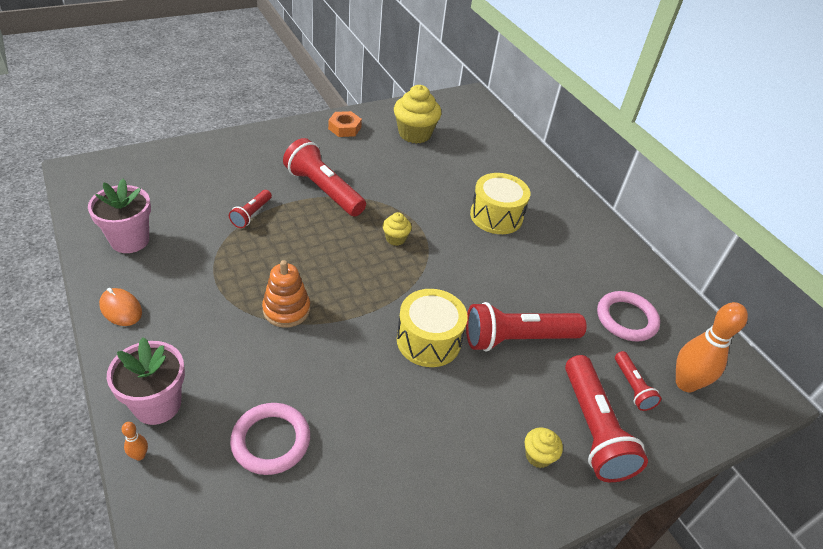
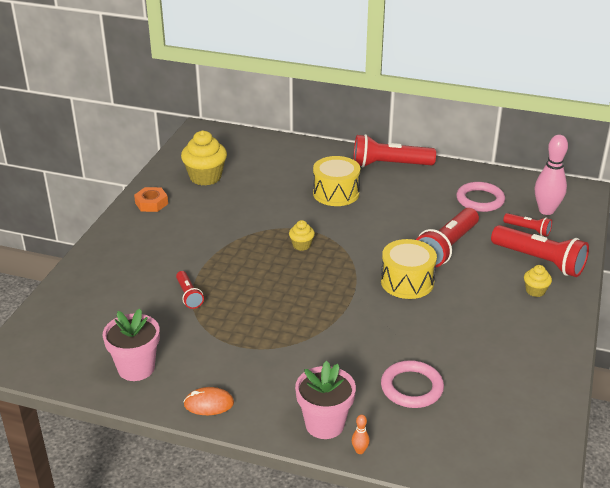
camera: 40 degrees left, 10 degrees down
orange stacking toy [262,260,310,328] -> none
red flashlight [283,138,366,216] -> red flashlight moved to [353,134,436,168]
orange bowling pin [676,302,748,392] -> pink bowling pin [535,135,568,215]

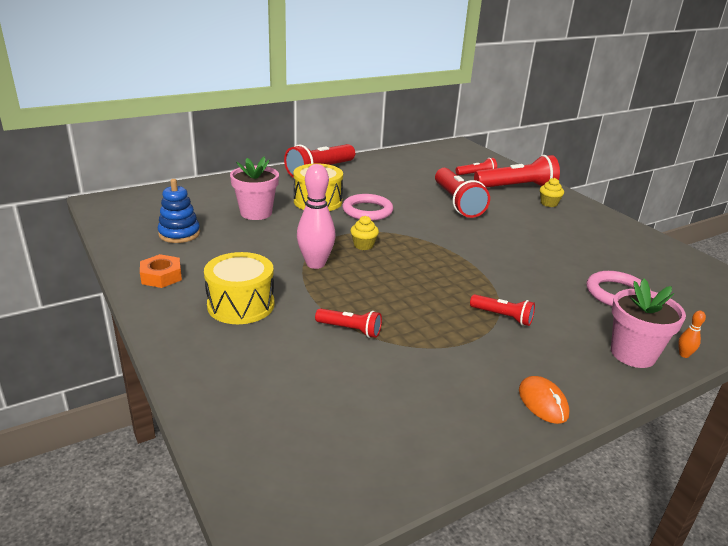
camera: 50 degrees left, 5 degrees down
pink flower pot [103,309,160,381] -> pink flower pot moved to [230,157,279,220]
yellow cupcake [181,130,227,186] -> blue stacking toy [158,179,200,243]
orange mouse [184,387,234,415] -> orange mouse turned 60 degrees counterclockwise [519,376,570,424]
yellow drum [381,239,437,299] -> yellow drum moved to [204,252,274,324]
pink ring [456,182,505,212] -> pink ring moved to [342,194,393,221]
pink bowling pin [535,135,568,215] -> pink bowling pin moved to [297,164,336,269]
none -> red flashlight [470,294,535,326]

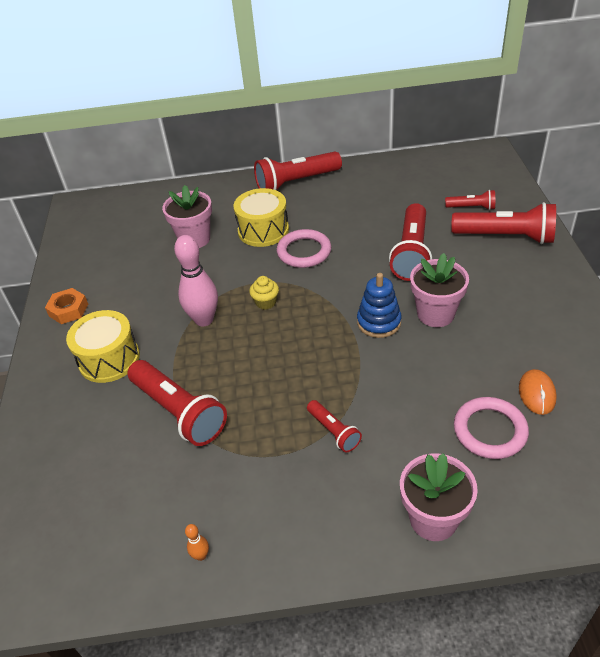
camera: 30 degrees right, 15 degrees up
blue stacking toy [158,179,200,243] -> blue stacking toy moved to [357,273,402,338]
red flashlight [315,308,382,338] -> red flashlight [127,360,227,446], size x1.92
orange mouse [519,376,570,424] -> orange mouse moved to [519,369,557,415]
yellow cupcake [540,178,564,207] -> none
orange bowling pin [678,311,706,358] -> orange bowling pin moved to [185,524,209,561]
none -> pink flower pot [410,253,469,327]

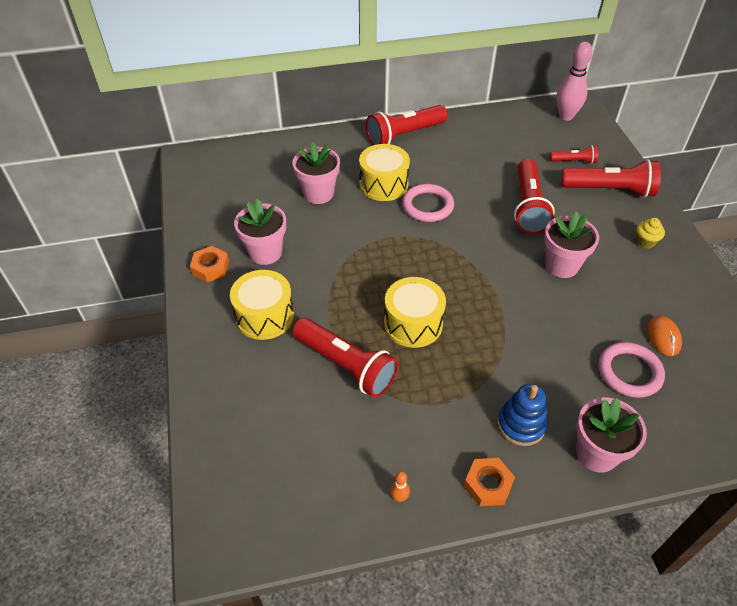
camera: 10 degrees left, 5 degrees up
pink bowling pin [174,235,218,326] -> pink bowling pin moved to [557,42,593,121]
yellow cupcake [249,276,279,310] -> yellow cupcake moved to [636,218,665,249]
red flashlight [307,400,362,453] -> none
blue stacking toy [357,273,402,338] -> blue stacking toy moved to [497,384,548,446]
none -> pink flower pot [234,198,286,265]
none -> yellow drum [384,277,446,348]
none -> orange nut [464,458,515,506]

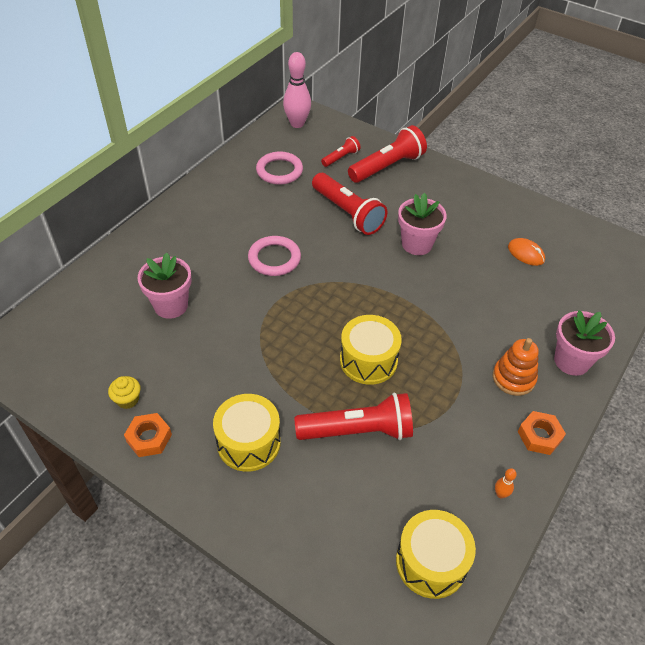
camera: 45 degrees left, 0 degrees up
pink flower pot [234,198,286,265] -> none
yellow drum [359,144,410,201] -> yellow drum moved to [396,510,476,599]
red flashlight [366,105,448,145] -> none
blue stacking toy [497,384,548,446] -> orange stacking toy [493,338,539,396]
pink ring [599,342,665,398] -> pink ring moved to [256,152,303,185]
yellow cupcake [636,218,665,249] -> yellow cupcake moved to [108,376,141,409]

